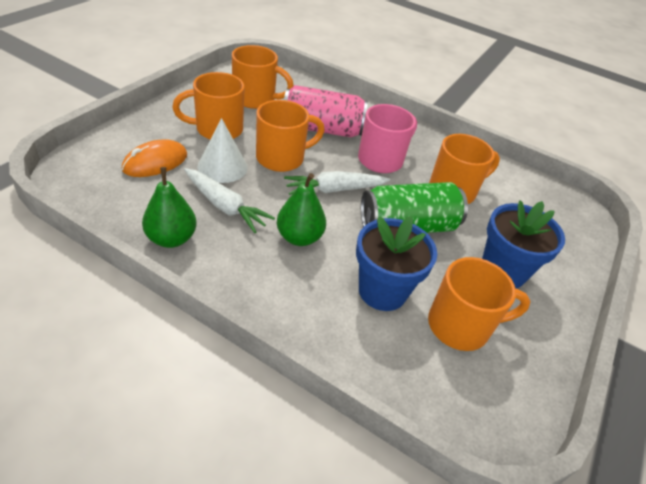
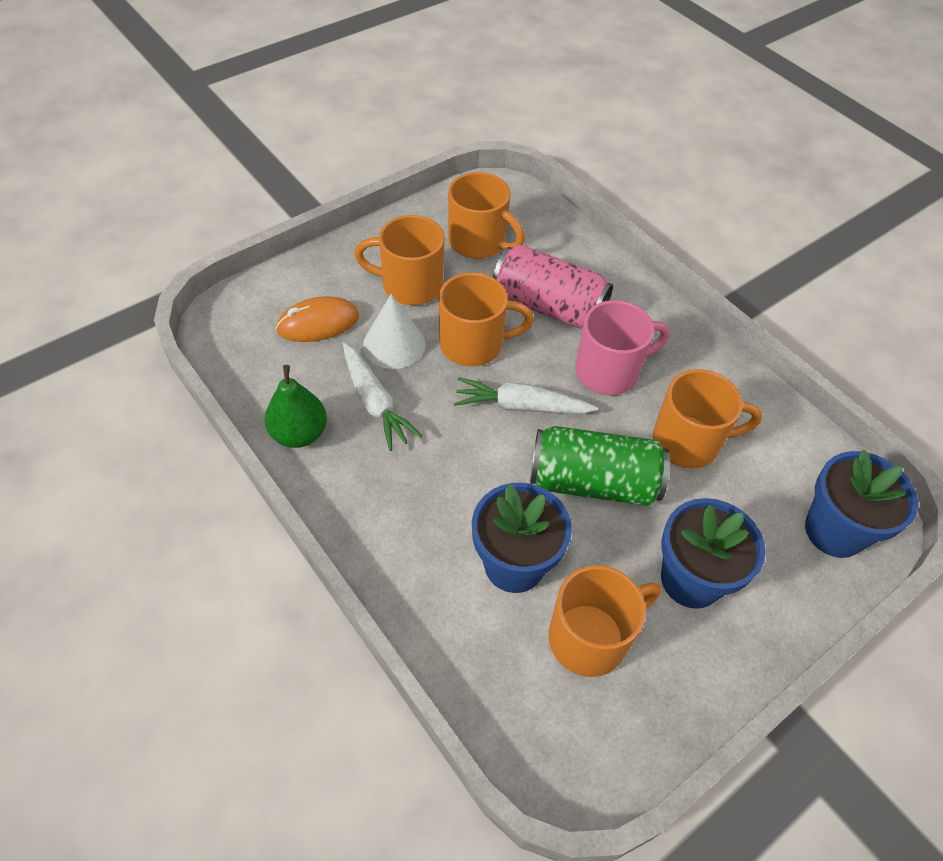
camera: 25 degrees right, 10 degrees up
green pear [277,173,326,246] -> none
orange mug [428,257,531,351] -> orange mug turned 45 degrees counterclockwise [548,565,661,677]
none -> blue flower pot [805,450,918,558]

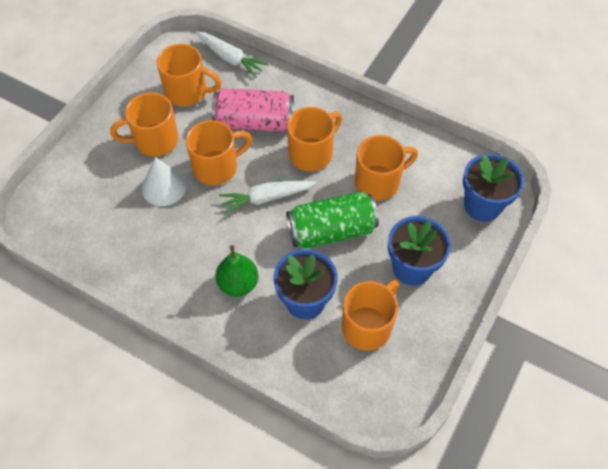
camera: 20 degrees left, 5 degrees up
green pear [265,365,327,448] -> green pear moved to [215,245,258,297]
orange mouse [276,296,359,342] -> none
white carrot [343,342,422,451] -> white carrot moved to [196,31,269,78]
pink mug [575,300,670,395] -> orange mug [287,107,342,171]

